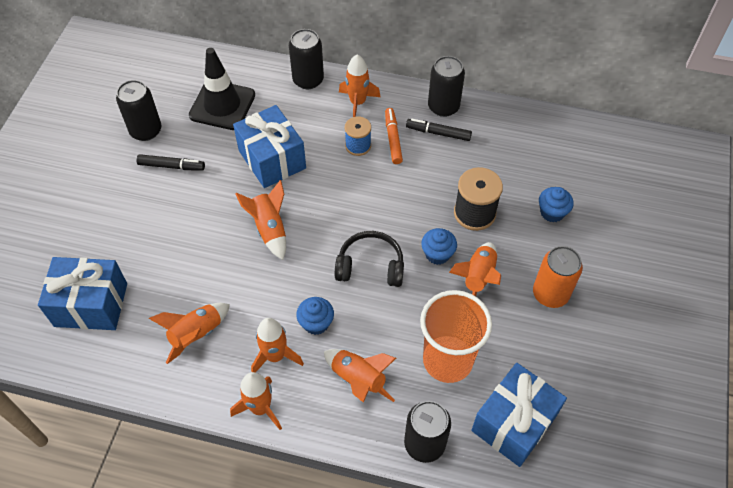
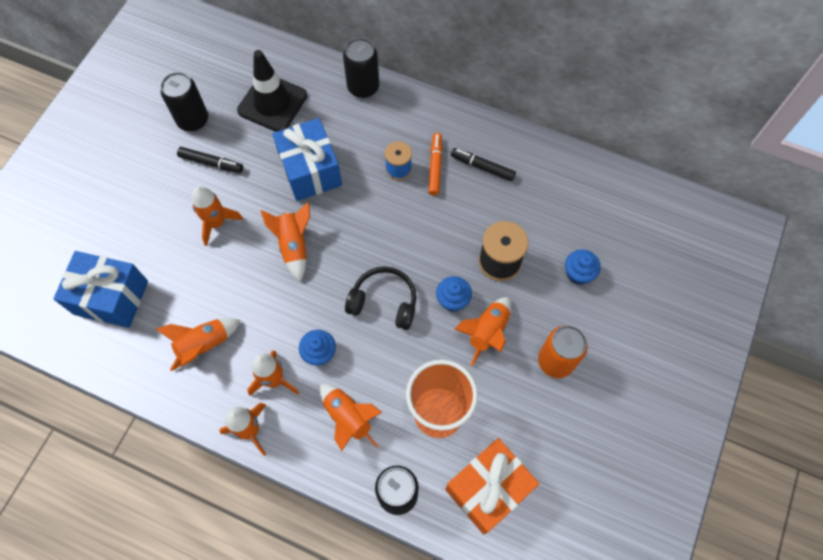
camera: 10 degrees right, 10 degrees up
orange rocket [339,54,380,117] -> orange rocket moved to [192,186,243,246]
black can [428,56,465,117] -> none
blue gift [471,363,567,467] -> orange gift [445,438,539,534]

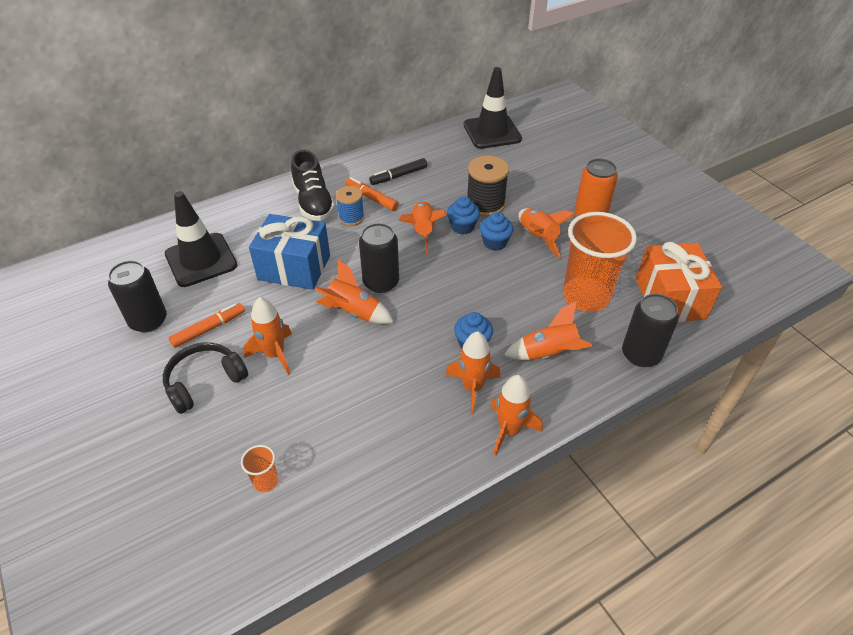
camera: 55 degrees left, 20 degrees down
blue gift [53,251,148,328] -> orange cup [241,445,278,492]
orange rocket [156,318,240,371] -> orange rocket moved to [399,201,446,254]
black marker [177,147,243,173] -> orange marker [169,303,245,348]
black can [343,38,379,98] -> black can moved to [359,223,399,293]
black headphones [345,267,416,330] -> black headphones moved to [163,342,248,414]
blue cupcake [565,250,601,285] -> blue cupcake moved to [447,196,480,234]
none -> black shoe [291,150,335,221]
none -> black traffic cone [464,67,522,149]

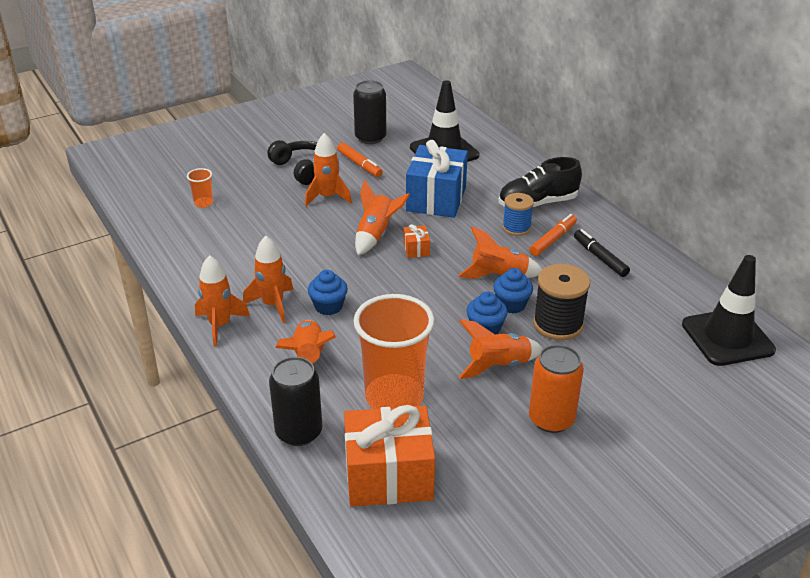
camera: 90 degrees right, 10 degrees down
black can [359,223,399,293] -> orange gift [404,224,430,258]

